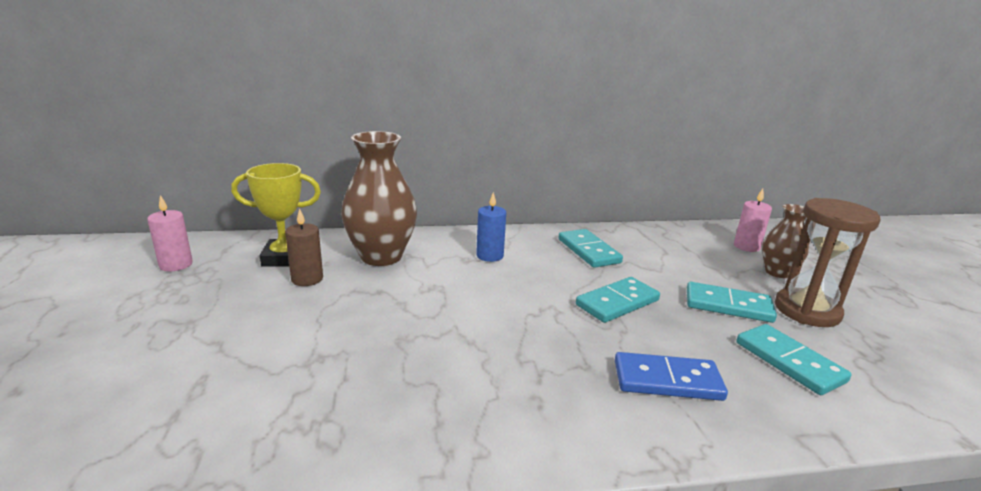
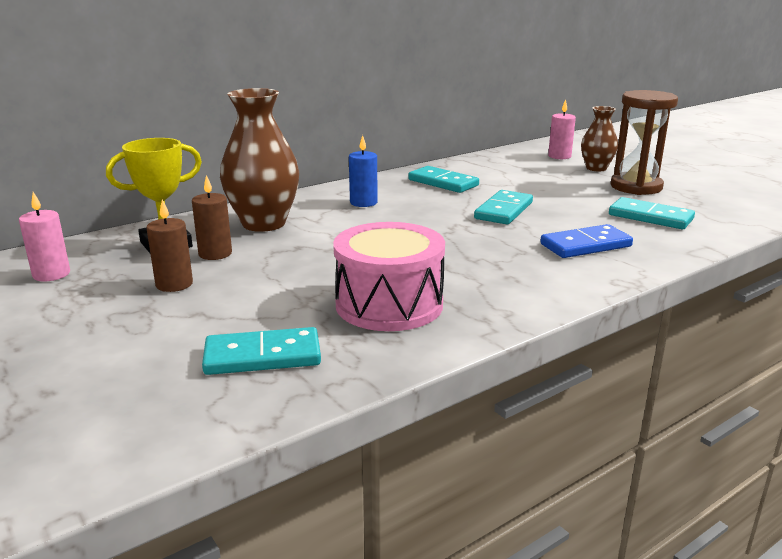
camera: 25 degrees left, 0 degrees up
turquoise domino [687,282,777,323] -> turquoise domino moved to [202,327,321,375]
none -> brown candle [146,199,193,292]
none -> pink drum [333,222,445,331]

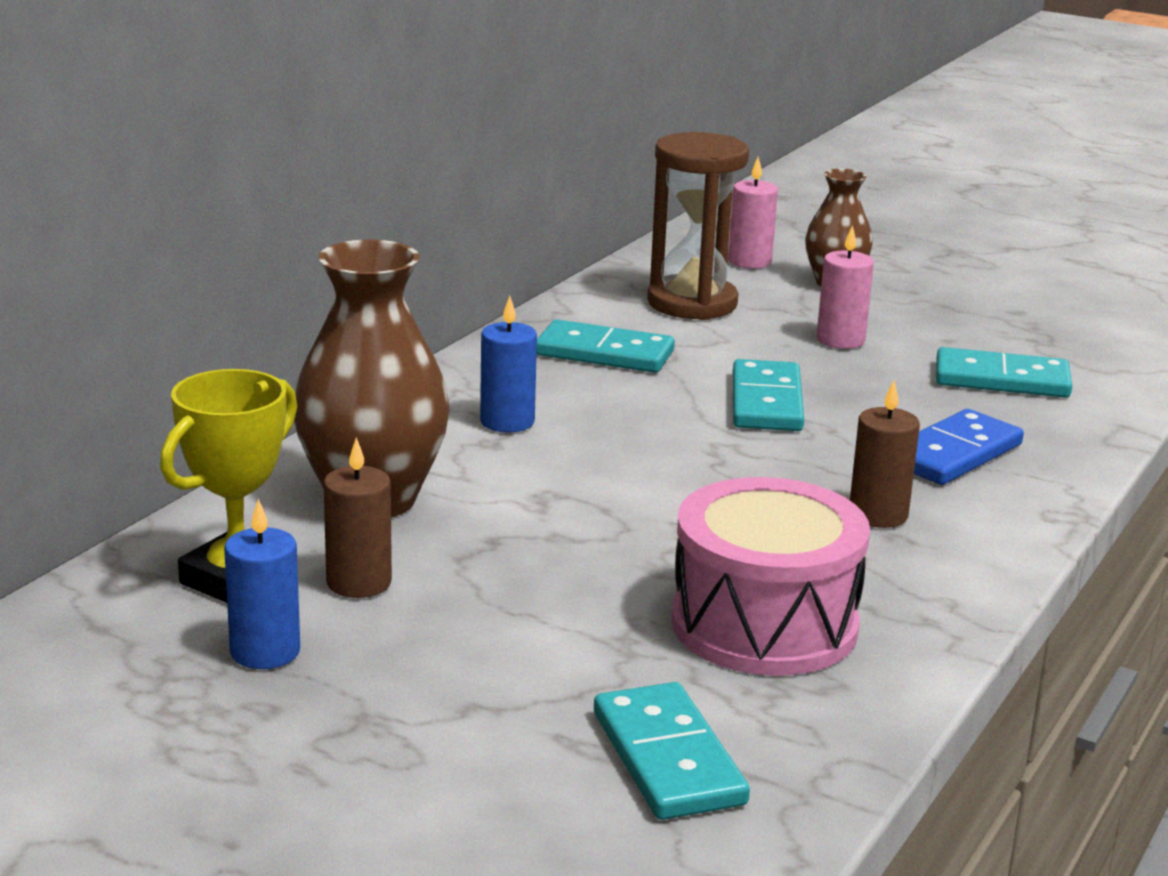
camera: 25 degrees left, 0 degrees up
pink candle [19,192,70,281] -> pink candle moved to [817,225,874,349]
brown candle [146,199,193,292] -> brown candle moved to [850,380,920,528]
turquoise domino [202,327,321,375] -> turquoise domino turned 75 degrees counterclockwise [594,682,750,820]
brown hourglass [611,90,678,195] -> brown hourglass moved to [647,132,749,320]
none -> blue candle [224,498,300,669]

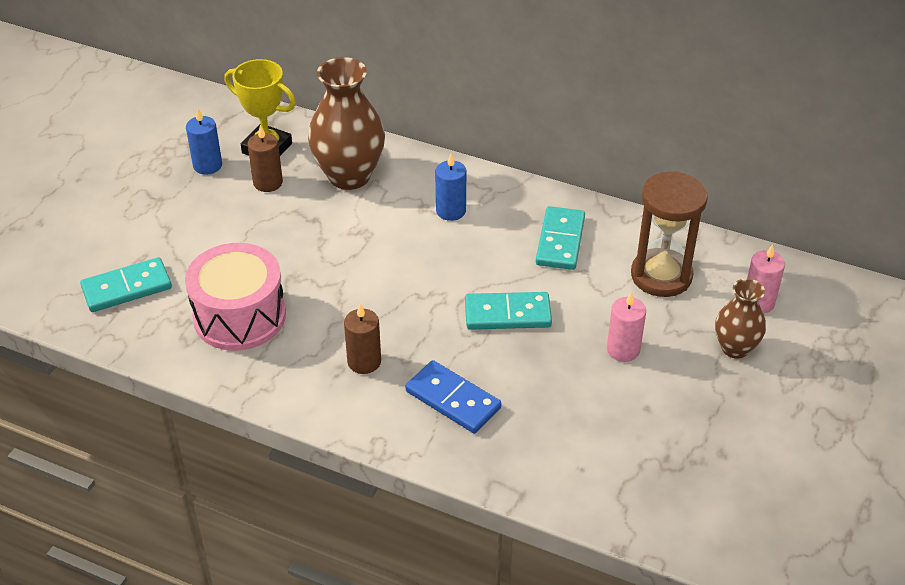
camera: 85 degrees right, 20 degrees up
turquoise domino [936,347,1072,398] -> none

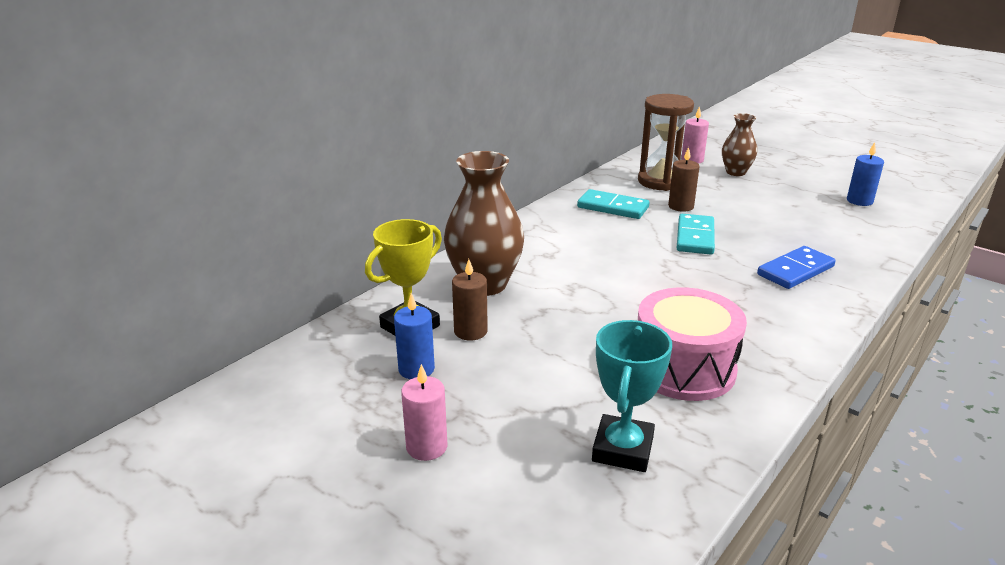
camera: 75 degrees left, 15 degrees down
turquoise domino [80,257,172,312] -> turquoise trophy [592,320,672,472]
brown candle [344,304,381,374] -> brown candle moved to [668,147,700,212]
blue candle [436,154,466,221] -> blue candle moved to [847,142,884,206]
pink candle [607,291,646,362] -> pink candle moved to [401,364,448,461]

